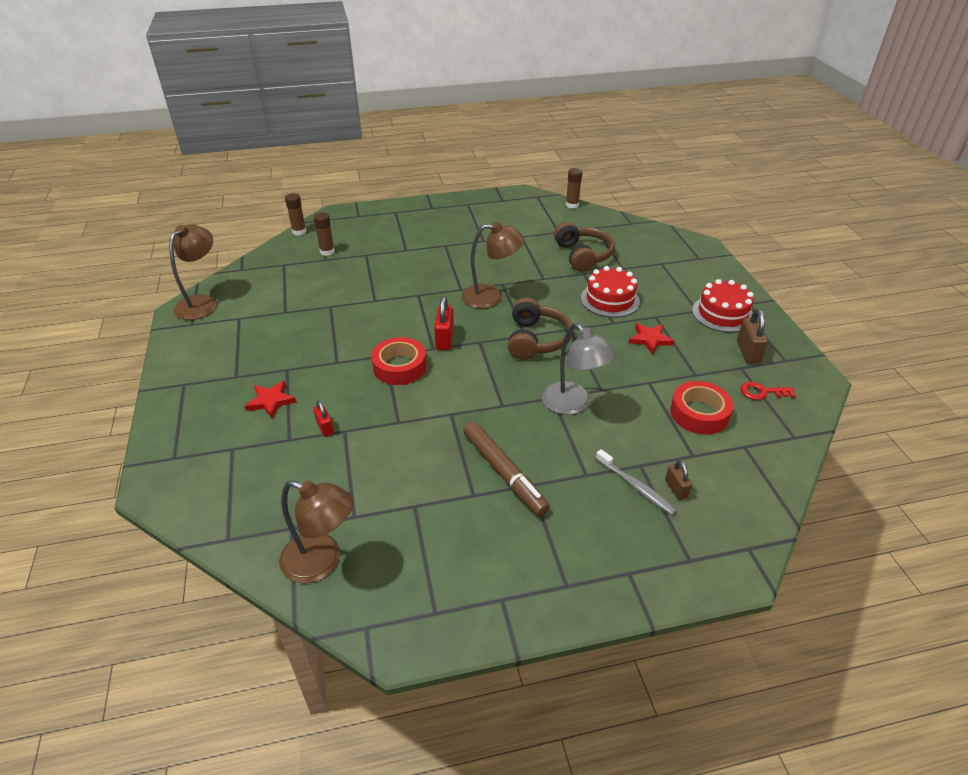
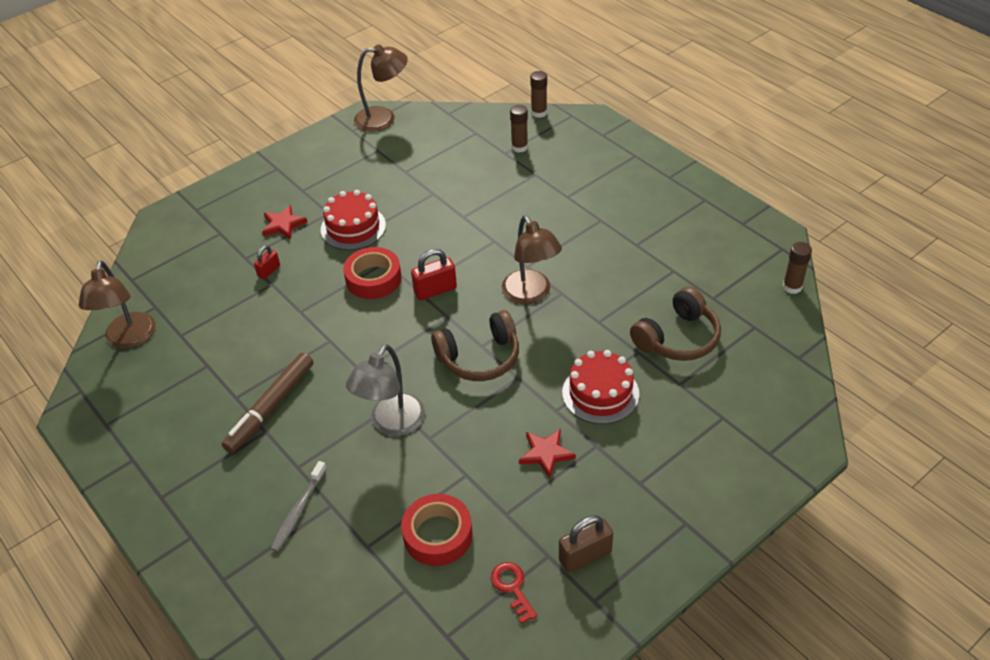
camera: 65 degrees right, 5 degrees up
brown padlock [665,461,692,500] -> none
red cake [692,279,754,332] -> red cake moved to [321,190,386,250]

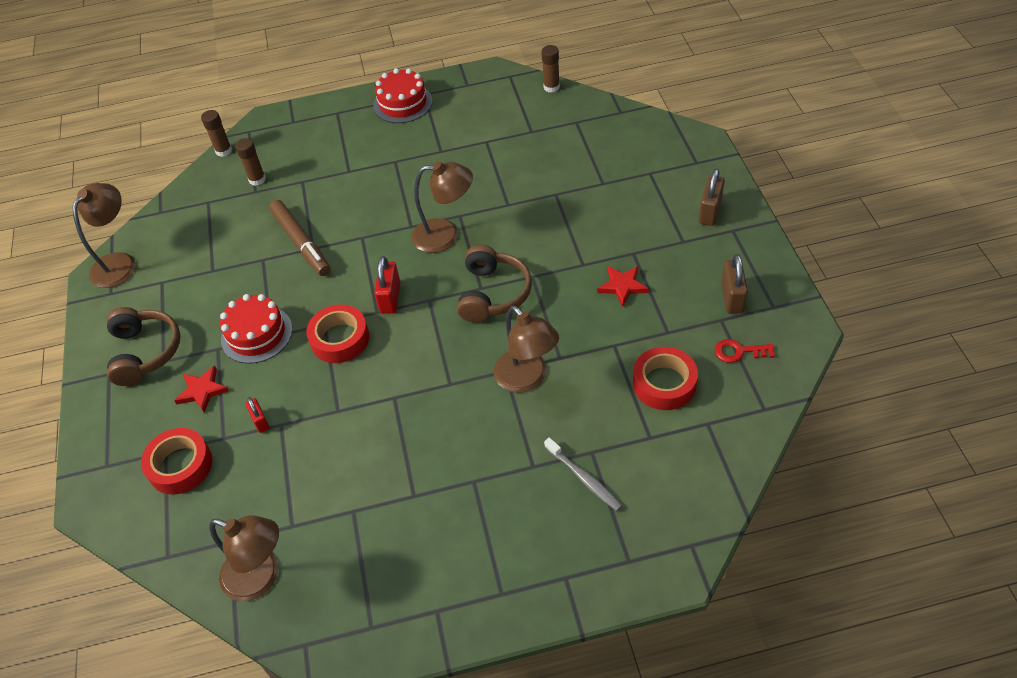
camera: 60 degrees left, 5 degrees up
brown marker [222,353,313,453] -> brown marker moved to [269,200,331,276]
grey lamp [346,344,425,436] -> brown lamp [494,306,559,393]
red cake [562,350,639,424] -> red cake moved to [373,68,432,123]
brown headphones [630,287,721,361] -> brown headphones moved to [107,307,181,386]
none -> red tape [141,428,212,495]
none -> brown padlock [699,169,725,226]

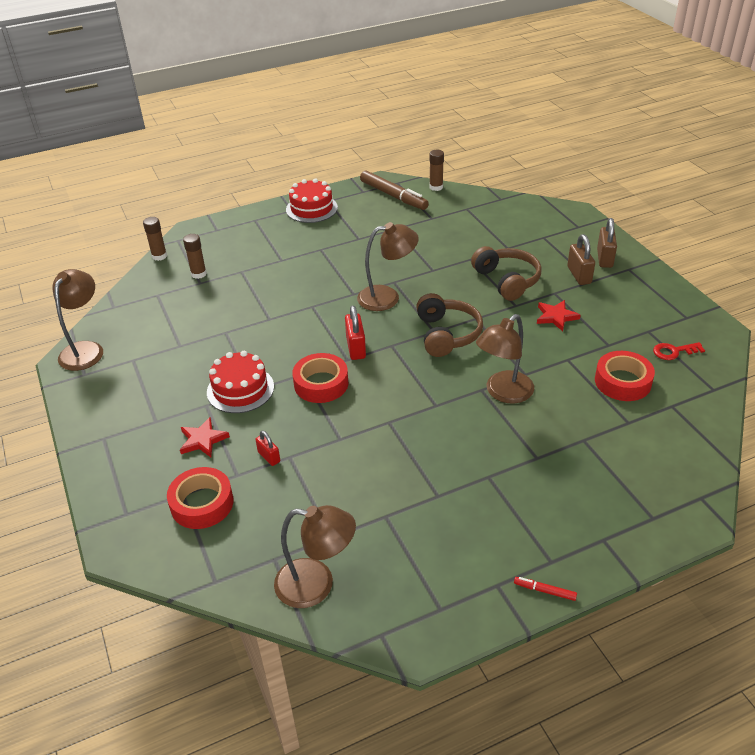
camera: 15 degrees left, 10 degrees down
brown headphones [107,307,181,386] -> brown headphones moved to [471,246,542,301]
brown marker [269,200,331,276] -> brown marker moved to [360,171,429,210]
brown lamp [494,306,559,393] -> brown lamp turned 90 degrees clockwise [476,314,534,404]
grey toothbrush [544,437,622,511] -> none
brown padlock [721,254,748,314] -> brown padlock moved to [567,234,595,285]
none -> red marker [514,577,577,601]

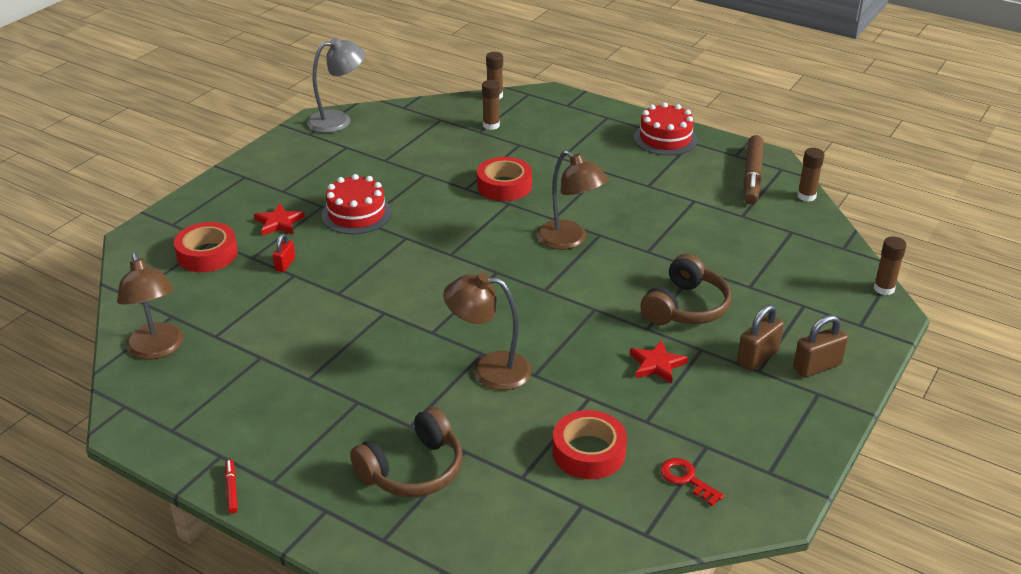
camera: 55 degrees right, 5 degrees down
brown lamp [53,269,103,371] -> grey lamp [307,38,365,133]
red tape [292,353,348,403] -> red tape moved to [477,157,532,201]
red padlock [345,305,366,360] -> none
brown headphones [416,293,483,357] -> brown headphones moved to [350,407,462,497]
none -> brown glue stick [874,236,907,295]

